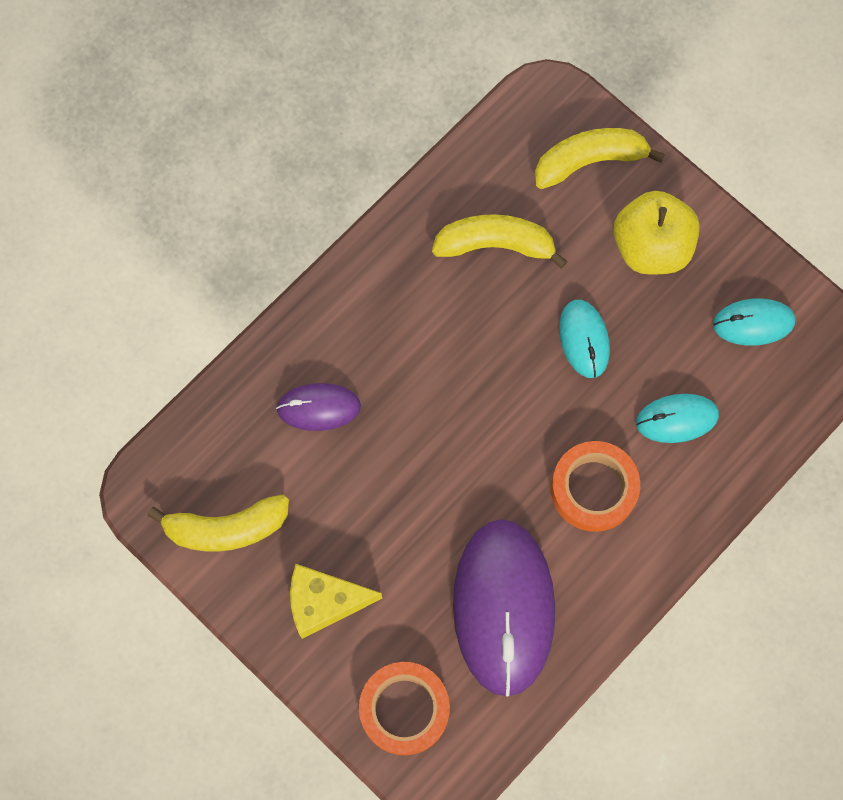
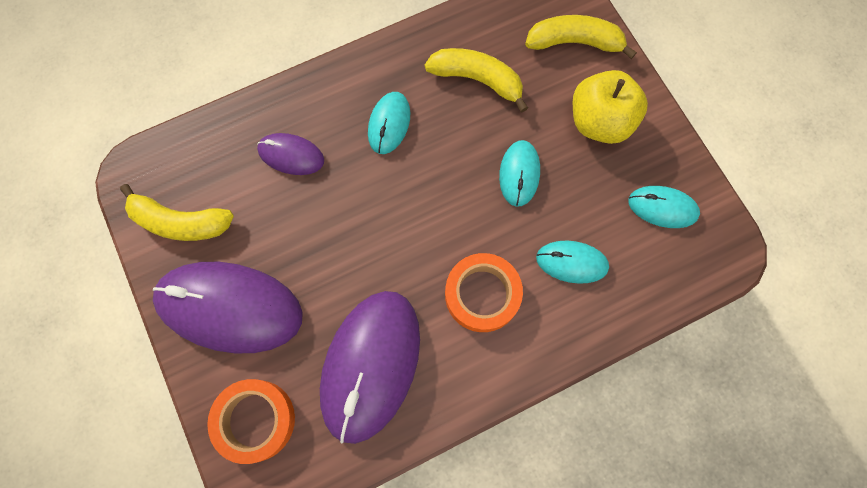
camera: 20 degrees right, 0 degrees up
yellow cheese [290,564,382,639] -> purple mouse [153,262,303,353]
none -> turquoise mouse [368,92,410,154]

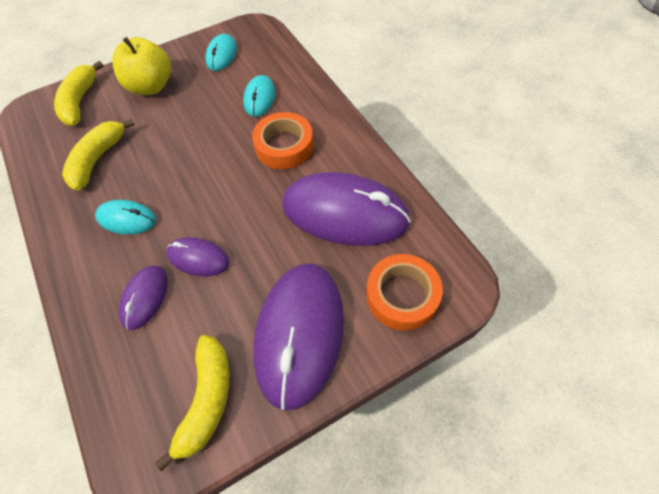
camera: 90 degrees left, 15 degrees down
turquoise mouse [499,140,540,207] -> none
none -> purple mouse [167,237,229,277]

